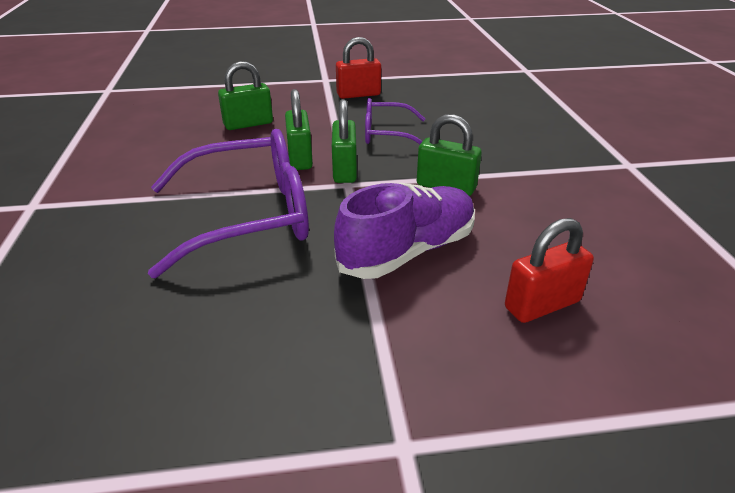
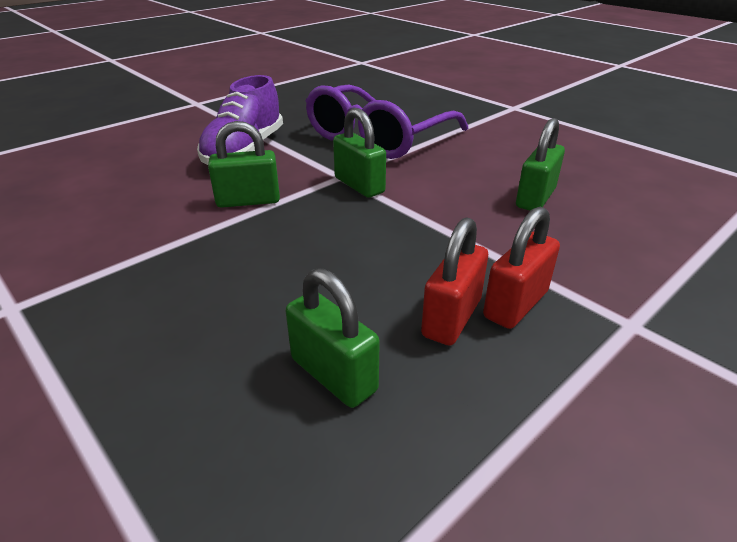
camera: 145 degrees right, 0 degrees up
green padlock [285,89,313,170] -> green padlock moved to [286,268,380,408]
purple glasses [365,98,425,144] -> none
red padlock [505,218,594,323] -> red padlock moved to [421,217,488,346]

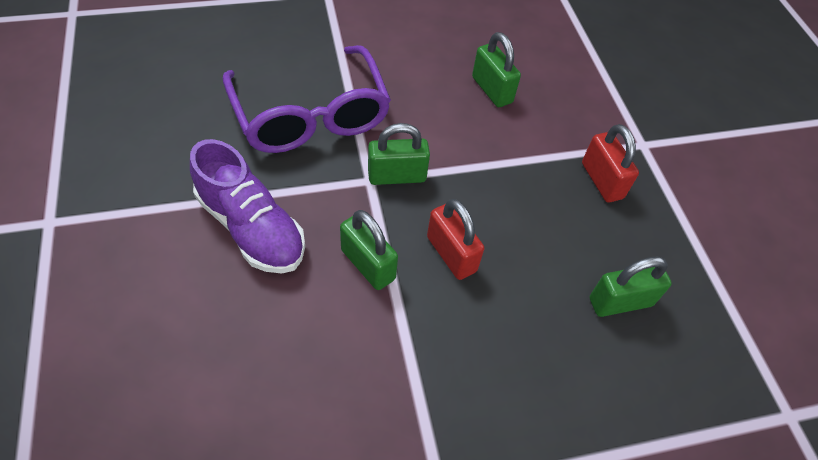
camera: 65 degrees left, 20 degrees up
green padlock [208,121,280,208] -> green padlock turned 60 degrees counterclockwise [340,210,398,290]
red padlock [421,217,488,346] -> red padlock moved to [427,199,484,280]

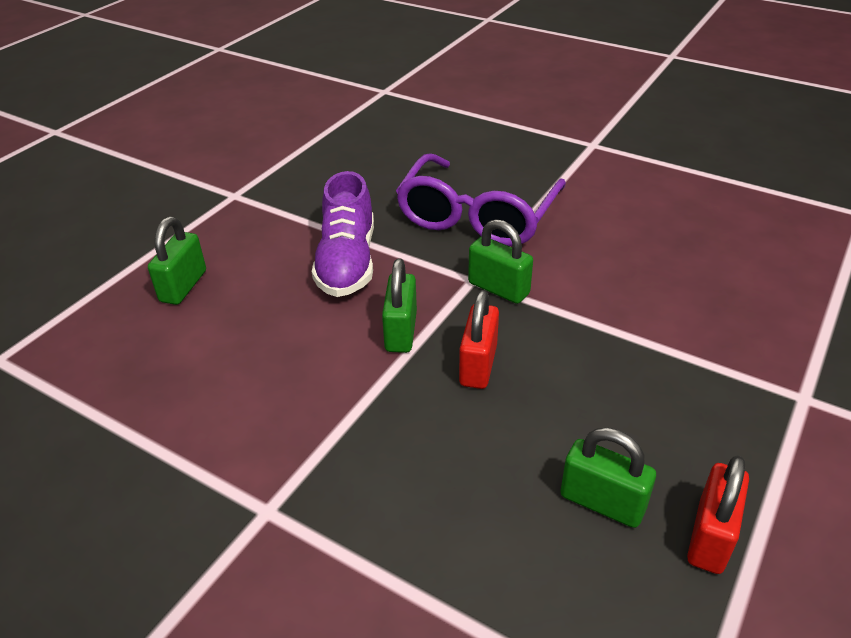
camera: 50 degrees right, 15 degrees down
green padlock [472,32,521,107] -> green padlock moved to [148,217,206,305]
red padlock [582,124,639,202] -> red padlock moved to [687,455,749,574]

